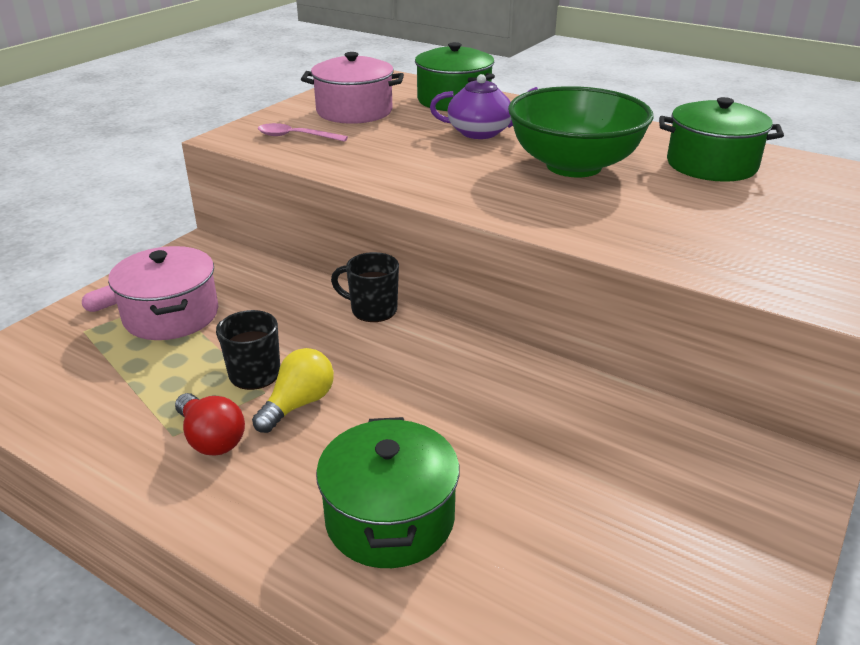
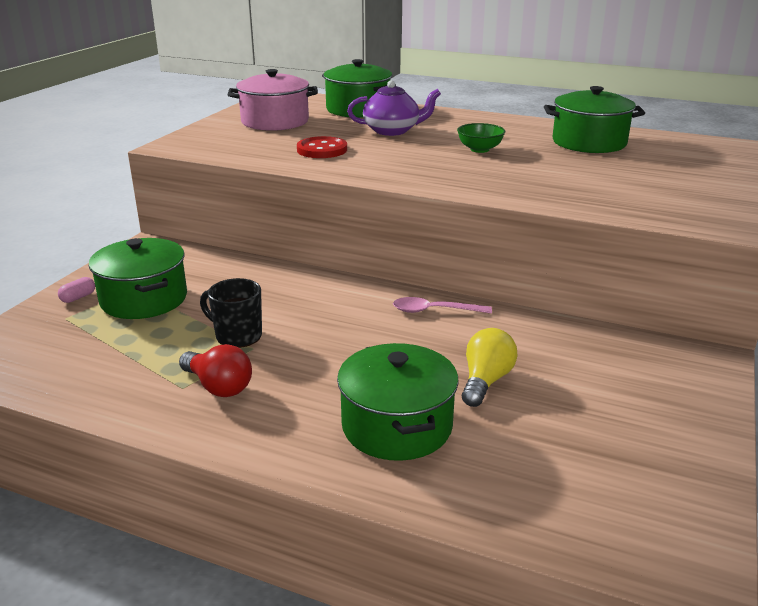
camera: 10 degrees left, 5 degrees down
pink pot [108,246,218,340] -> green pot [89,238,187,319]
yellow light bulb [252,348,334,433] -> yellow light bulb moved to [462,328,517,407]
pink spoon [258,123,348,142] -> pink spoon moved to [393,297,492,314]
black mug [331,252,399,322] -> none
green bowl [508,86,653,177] -> green bowl [457,123,506,153], size x0.41
none -> red button [297,136,347,158]

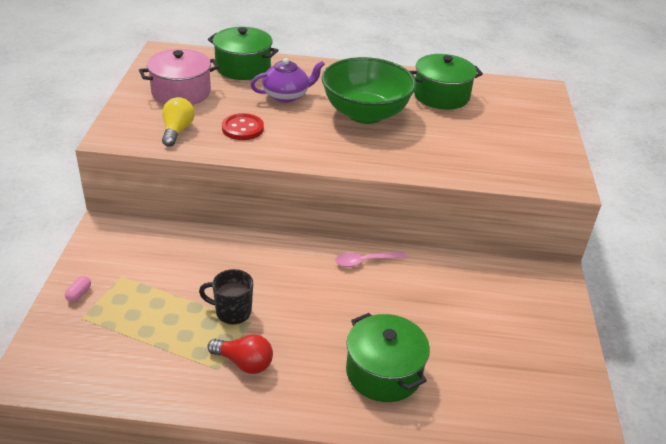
camera: 20 degrees left, 10 degrees up
green pot [89,238,187,319] -> none
green bowl [457,123,506,153] -> green bowl [322,57,416,124], size x2.45
yellow light bulb [462,328,517,407] -> yellow light bulb moved to [162,97,195,147]

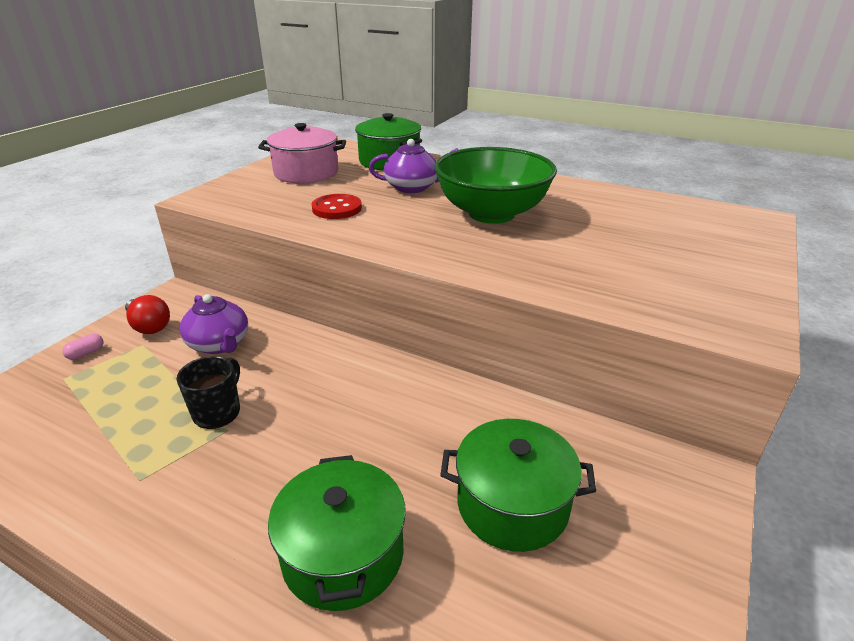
camera: 25 degrees right, 5 degrees down
yellow light bulb [162,97,195,147] -> none
black mug [199,269,253,324] -> black mug turned 75 degrees clockwise [176,356,240,429]
red light bulb [207,334,273,374] -> red light bulb moved to [125,295,170,334]
pink spoon [335,252,407,267] -> none
green pot [409,54,483,110] -> green pot moved to [440,419,596,552]
none -> purple teapot [180,294,248,354]

